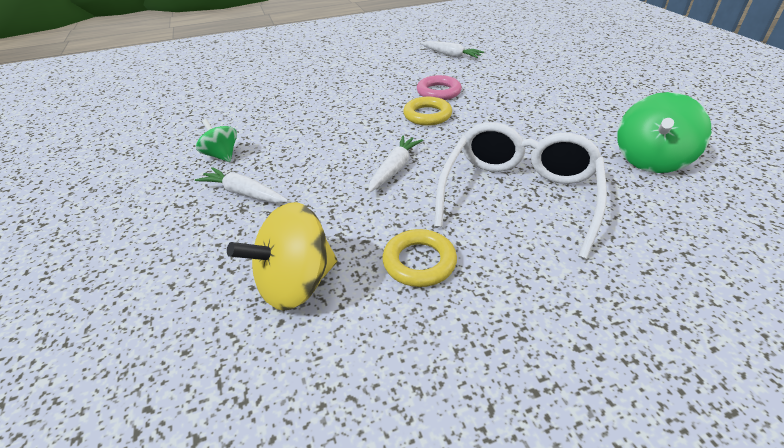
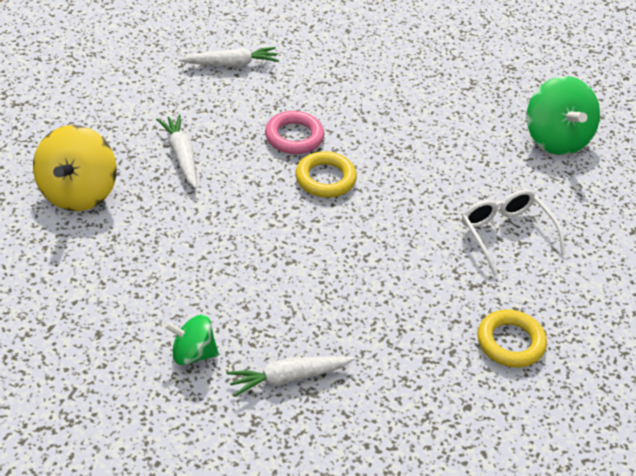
camera: 50 degrees left, 5 degrees up
yellow spinning top [227,202,337,311] -> yellow spinning top moved to [33,125,117,211]
white carrot [368,135,423,193] -> white carrot moved to [156,114,197,189]
white glasses [434,122,607,259] -> white glasses [462,189,566,277], size x0.61

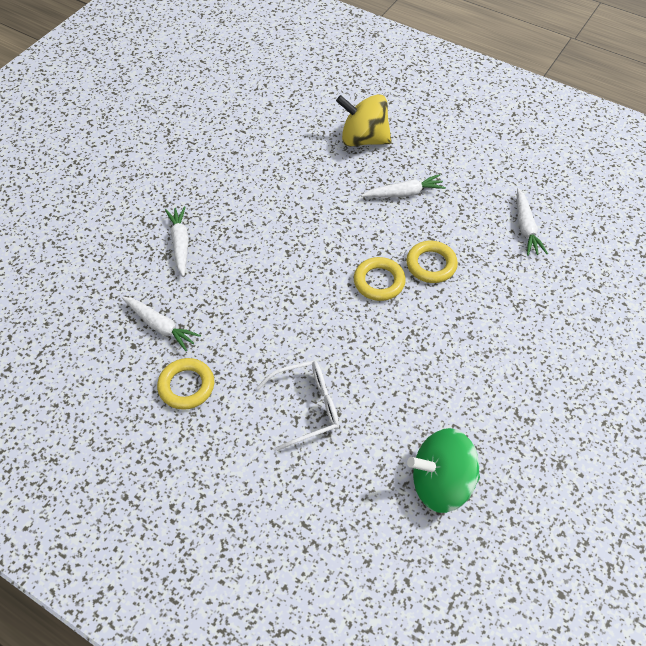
camera: 100 degrees right, 10 degrees up
green spinning top [164,315,219,365] -> none
pink ring [265,111,324,154] -> yellow ring [406,241,458,283]
none -> white carrot [122,297,201,351]

